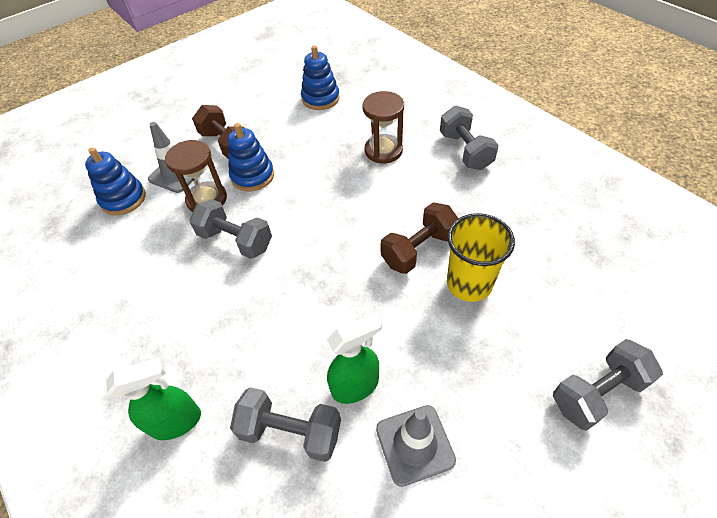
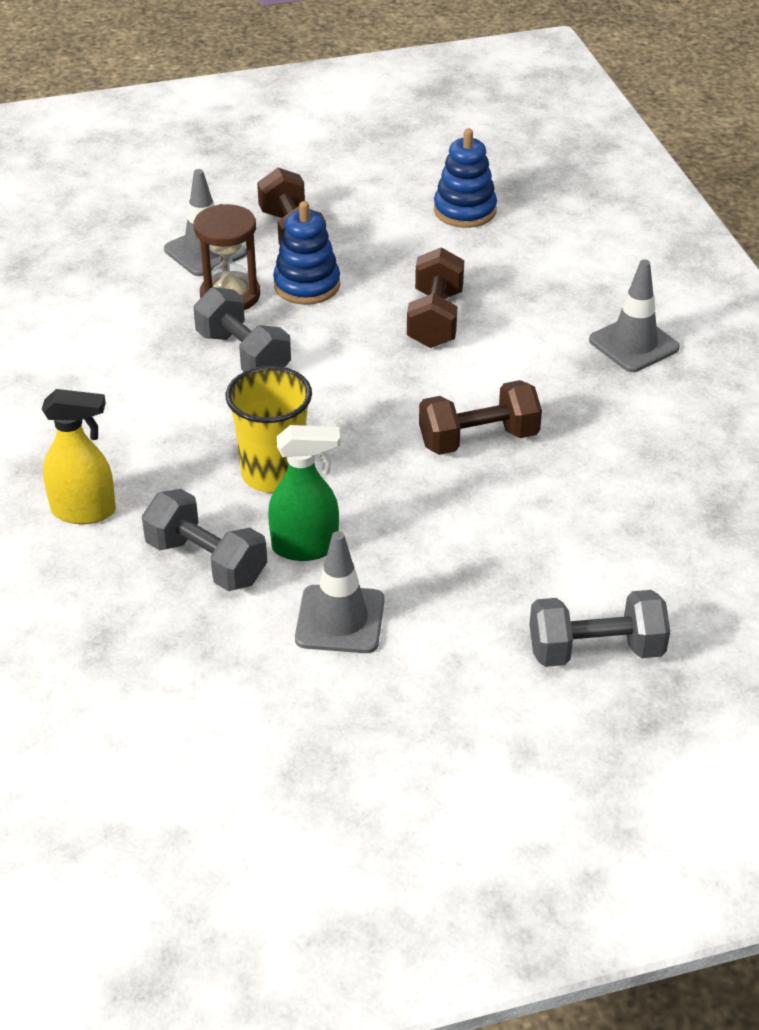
camera: 20 degrees right, 10 degrees down
blue stacking toy [85,147,146,215] -> none
green spray bottle [106,357,201,440] -> yellow spray bottle [42,389,116,524]
brown hourglass [363,91,404,163] -> none
grey dumbbell [440,106,499,170] -> grey traffic cone [589,259,680,372]
yellow cup [447,213,515,302] -> yellow cup moved to [225,366,312,493]
none -> brown dumbbell [407,247,464,348]

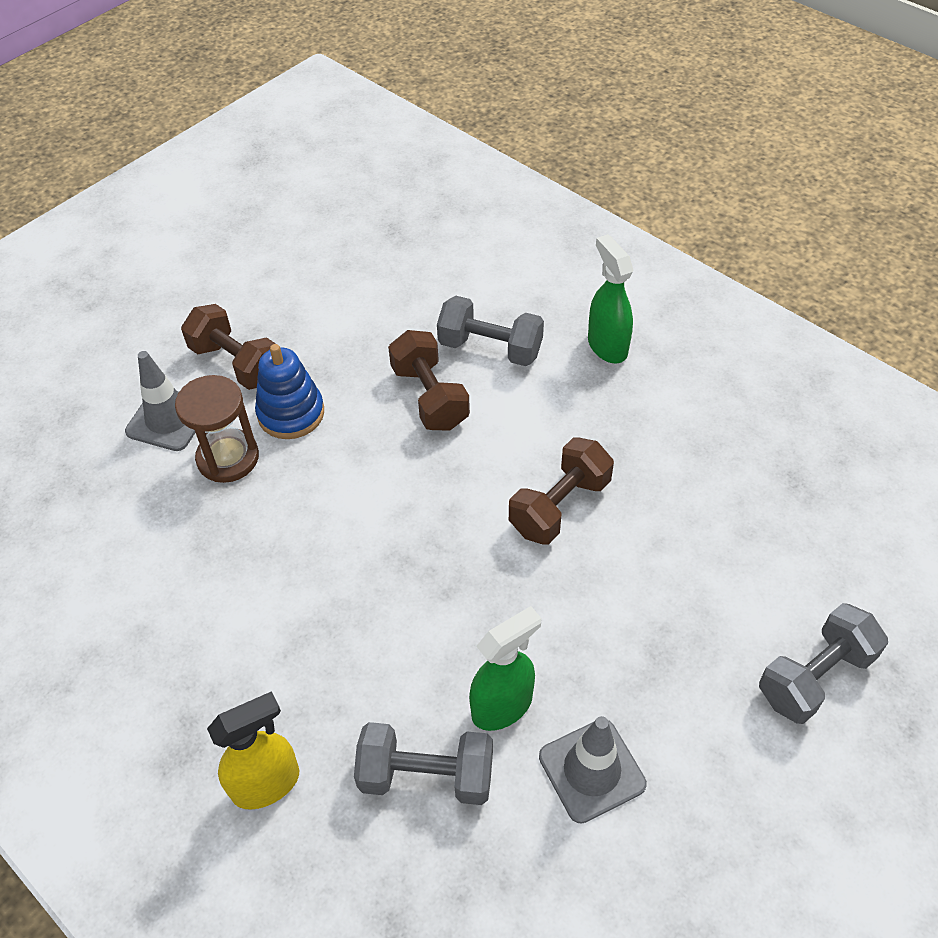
camera: 30 degrees left, 10 degrees up
grey dumbbell [193,287,291,371] -> grey dumbbell moved to [437,296,544,366]
yellow cup [225,366,312,493] -> none
blue stacking toy [434,128,497,228] -> none
grey traffic cone [589,259,680,372] -> green spray bottle [588,234,633,363]

